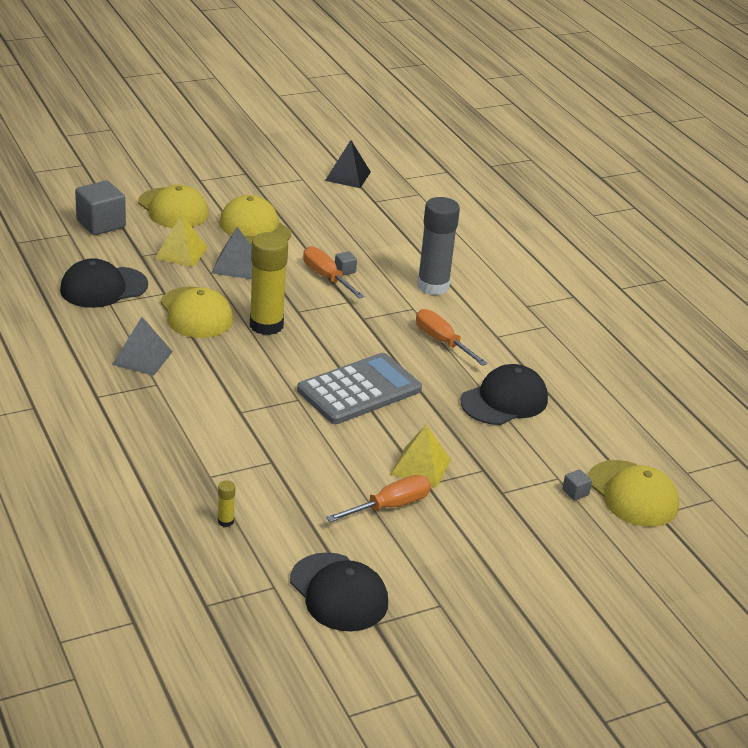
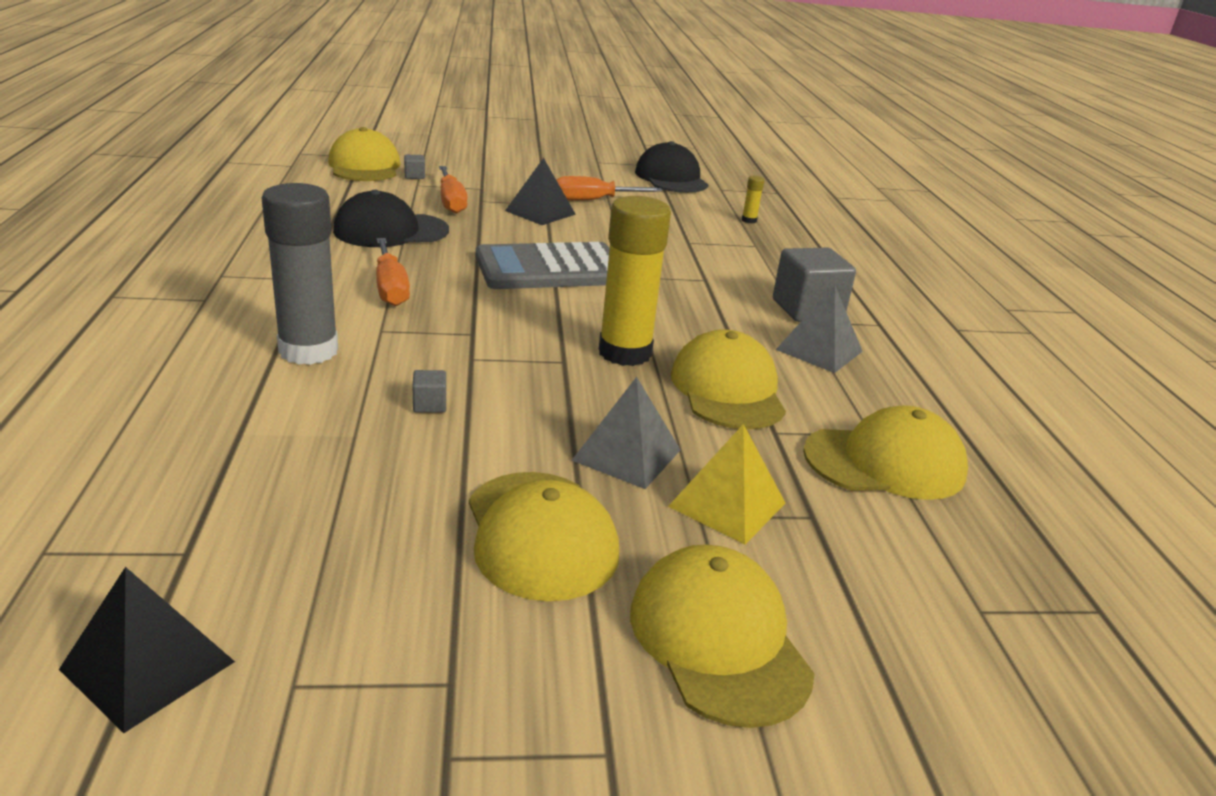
camera: 160 degrees left, 5 degrees down
black cap [60,258,148,308] -> yellow cap [803,405,968,500]
grey cube [75,180,126,235] -> grey cube moved to [773,248,856,322]
orange screwdriver [303,246,364,299] -> orange screwdriver moved to [439,166,468,214]
yellow pyramid [390,425,451,488] -> black pyramid [505,158,576,225]

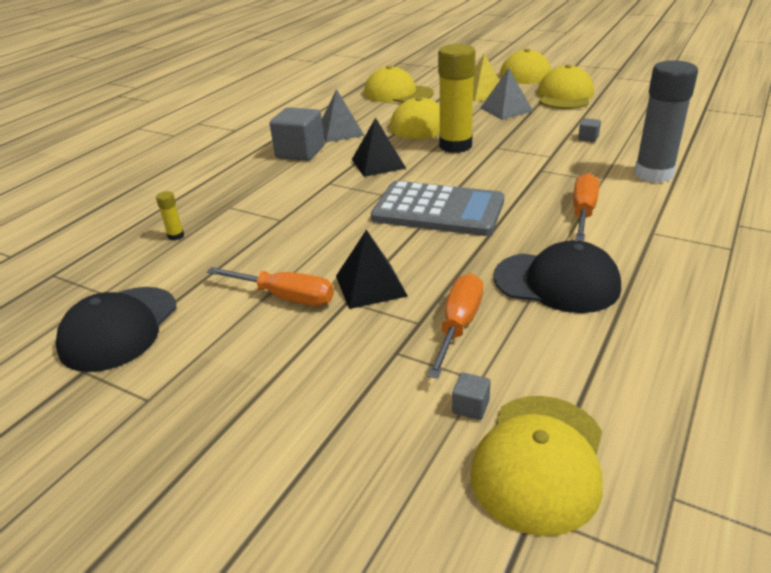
camera: 140 degrees left, 5 degrees up
black pyramid [59,567,235,733] -> black pyramid moved to [352,117,406,177]

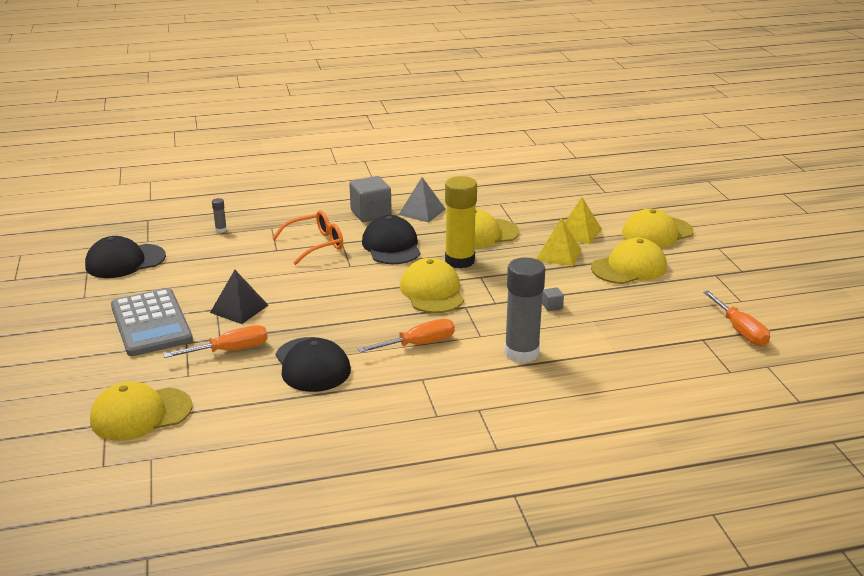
camera: 45 degrees right, 5 degrees down
yellow glue stick [156,191,184,240] -> grey glue stick [212,198,227,233]
orange screwdriver [207,267,334,306] -> orange screwdriver moved to [703,291,770,346]
black pyramid [352,117,406,177] -> black cap [362,215,421,264]
yellow cap [364,66,433,103] -> yellow cap moved to [400,258,464,313]
grey calculator [371,181,504,236] -> grey calculator moved to [111,288,193,356]
grey cube [452,372,491,420] -> none
grey pyramid [480,68,533,120] -> yellow pyramid [537,217,581,266]
none -> orange glasses [272,210,343,265]

